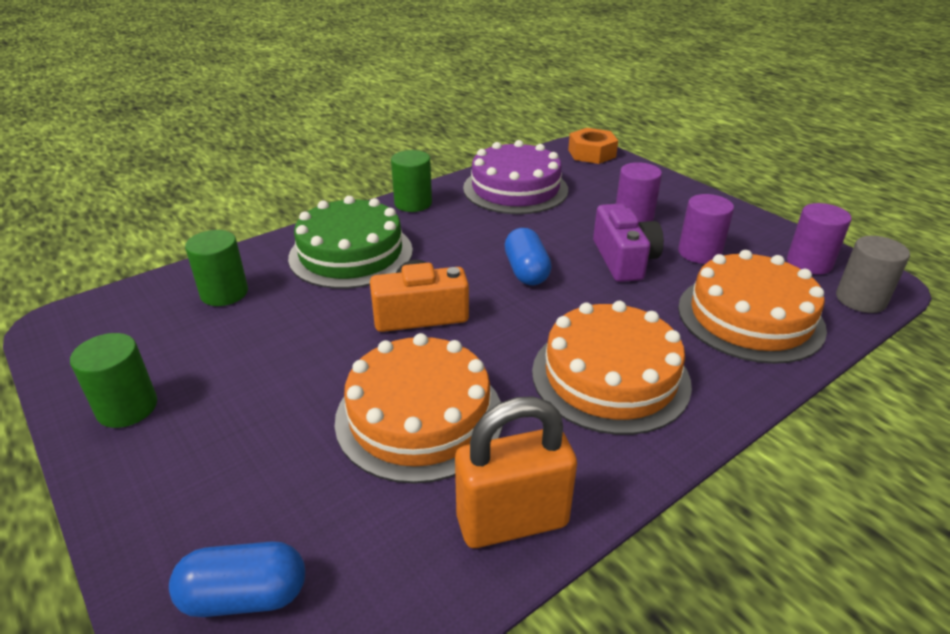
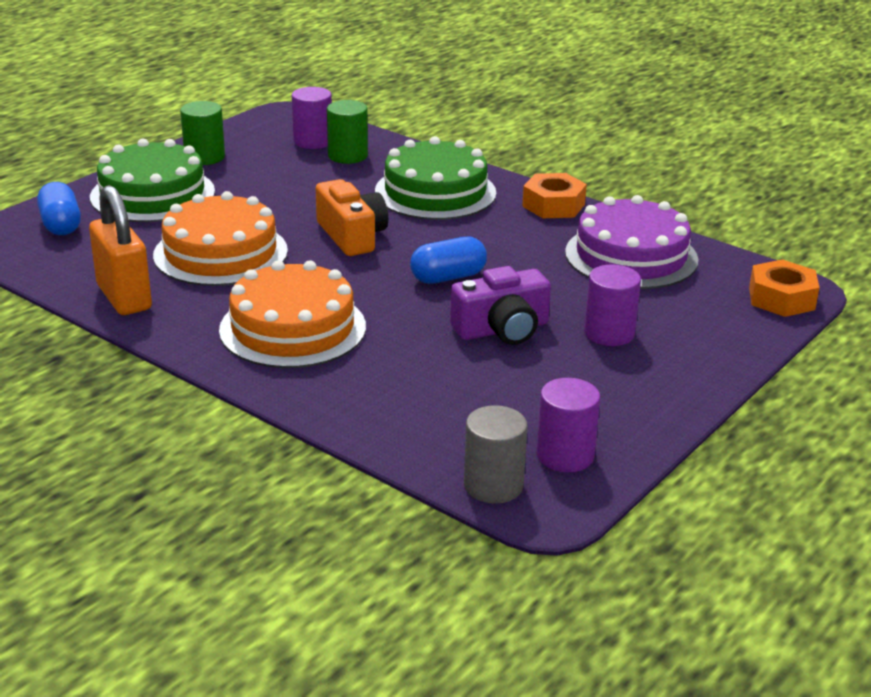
camera: 75 degrees right, 5 degrees down
green cylinder [391,150,432,212] -> orange nut [522,173,587,218]
purple cylinder [678,194,734,264] -> purple cylinder moved to [292,87,332,149]
orange cake [678,250,827,364] -> none
none -> green cake [90,139,215,222]

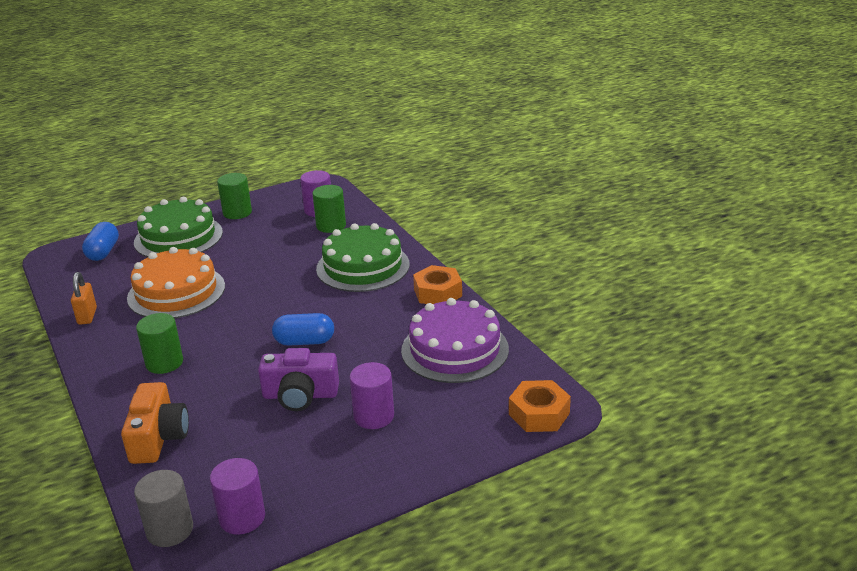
camera: 25 degrees right, 0 degrees up
orange padlock [89,185,152,315] -> orange padlock [71,272,97,325], size x0.59
orange cake [219,260,366,368] -> green cylinder [136,313,183,374]
orange camera [316,179,388,256] -> orange camera moved to [121,382,189,464]

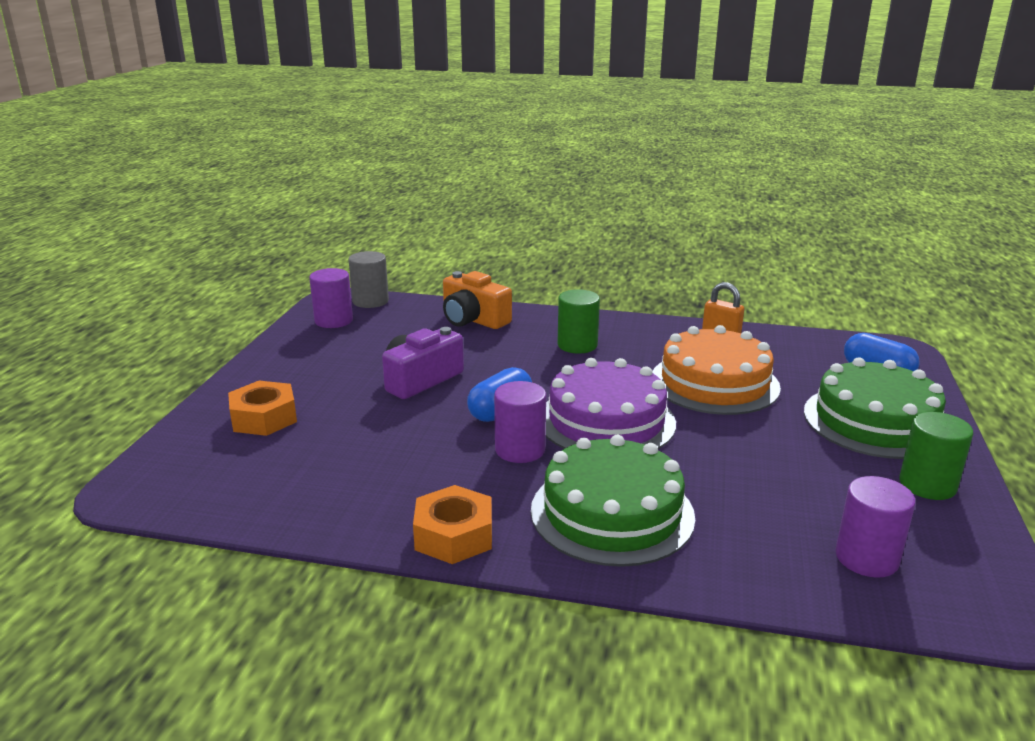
camera: 130 degrees right, 5 degrees down
green cylinder [313,185,346,233] -> none
purple cylinder [350,362,394,429] -> purple cylinder moved to [494,381,546,463]
purple cake [401,298,509,383] -> purple cake moved to [546,358,676,449]
orange nut [509,380,571,432] -> orange nut moved to [228,381,297,436]

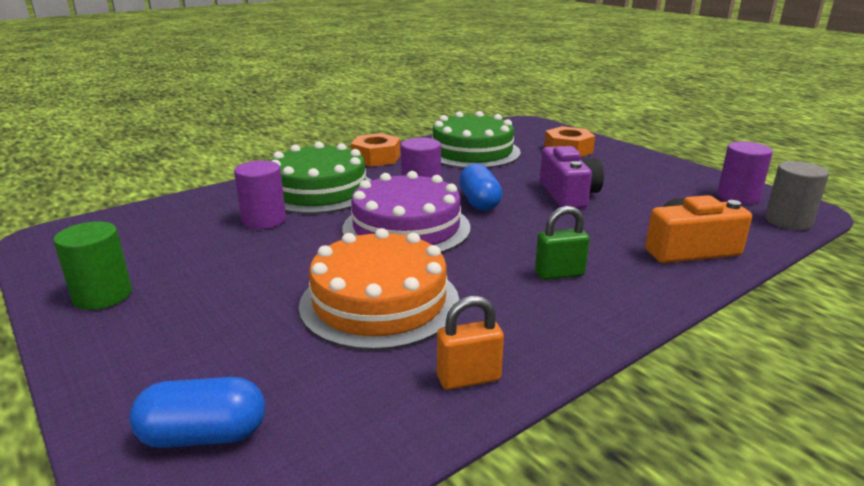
camera: 130 degrees right, 0 degrees up
green cylinder [557,289,600,354] -> green padlock [535,206,590,280]
green cake [804,357,946,459] -> green cake moved to [432,111,521,168]
purple cylinder [835,476,916,577] -> purple cylinder moved to [234,160,286,229]

